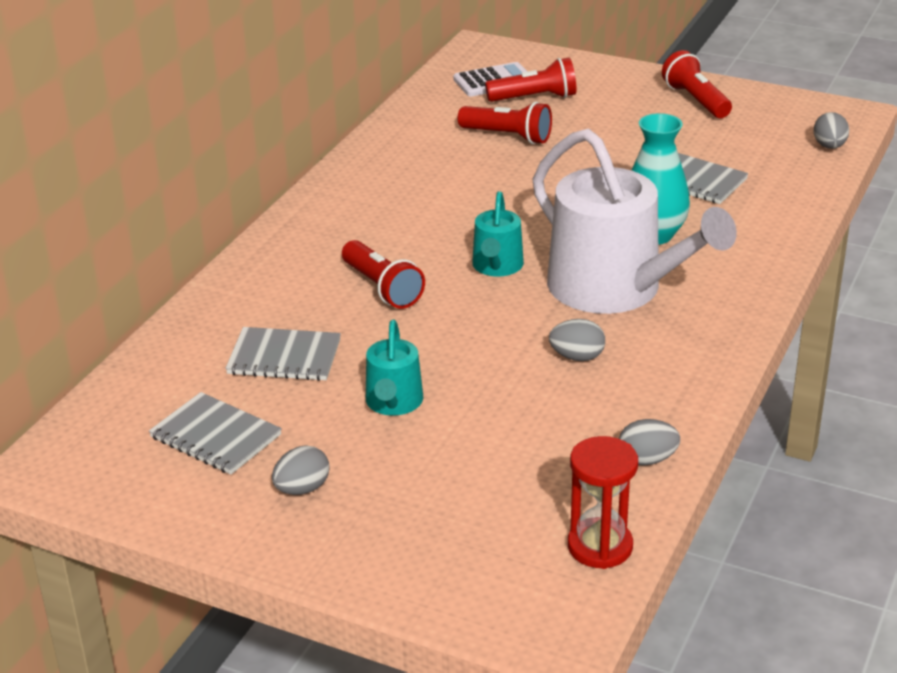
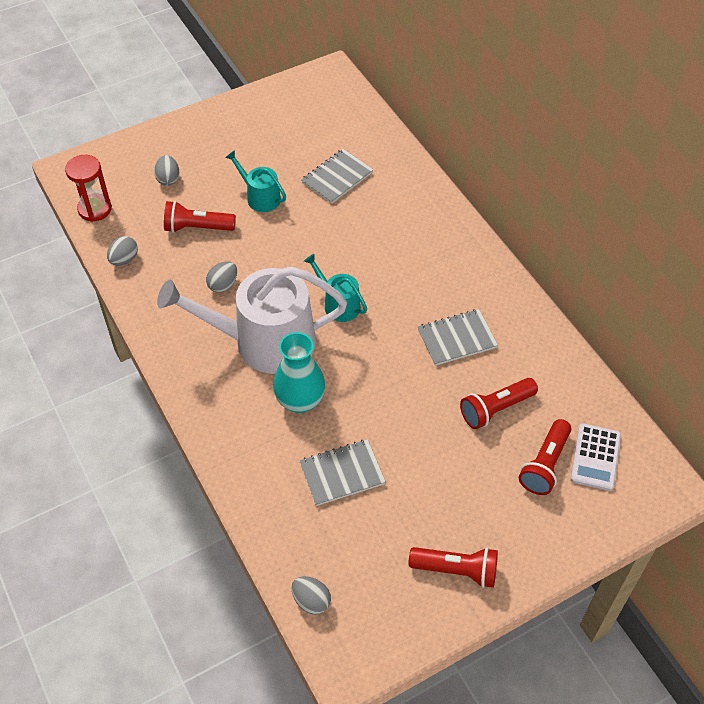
camera: 125 degrees right, 20 degrees up
grey notebook [149,392,282,475] -> grey notebook moved to [418,309,498,366]
grey egg [272,445,329,495] -> grey egg moved to [154,155,179,186]
red flashlight [342,240,425,309] -> red flashlight moved to [164,201,236,233]

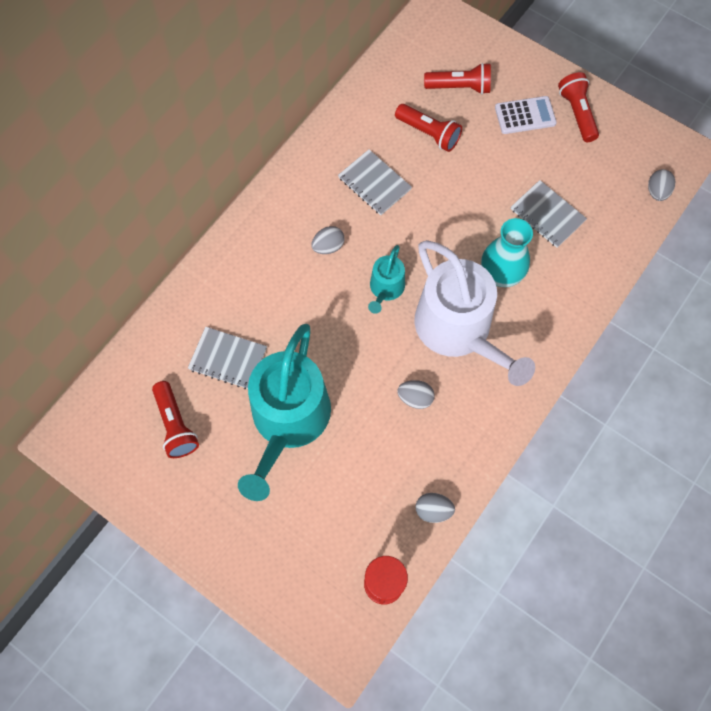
camera: 115 degrees left, 15 degrees up
grey egg [154,155,179,186] -> grey egg moved to [312,226,345,254]
red flashlight [164,201,236,233] -> red flashlight moved to [152,381,199,458]
turquoise watering can [225,150,286,212] -> turquoise watering can [238,324,331,501], size x2.12
white calculator [570,423,621,491] -> white calculator moved to [495,96,557,134]

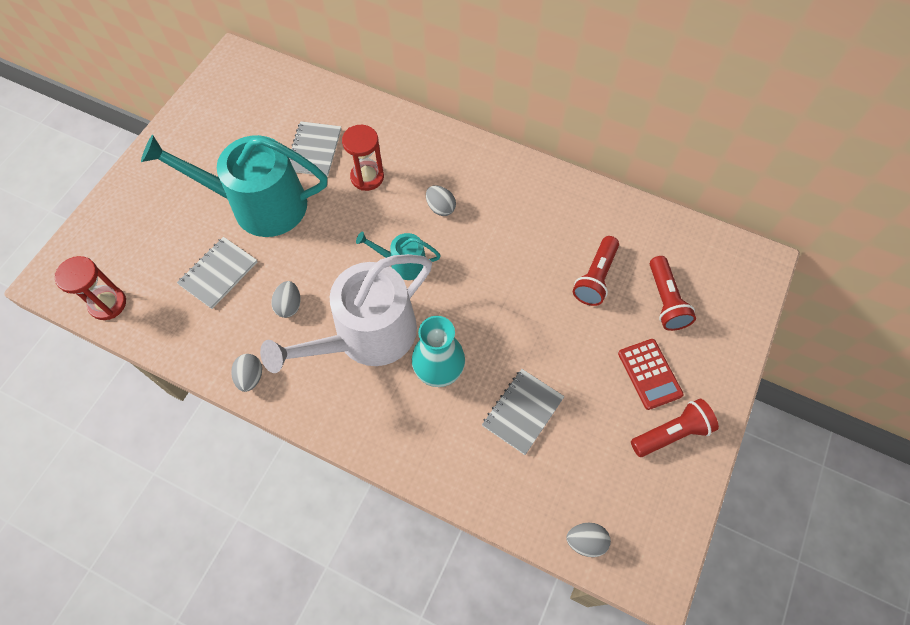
camera: 80 degrees right, 5 degrees down
red flashlight [152,381,199,458] -> none
grey notebook [338,149,412,215] -> grey notebook moved to [177,237,257,309]
grey egg [415,493,455,523] -> grey egg moved to [231,354,262,392]
white calculator [495,96,557,134] -> red calculator [618,339,684,410]
none -> red hourglass [342,125,384,191]

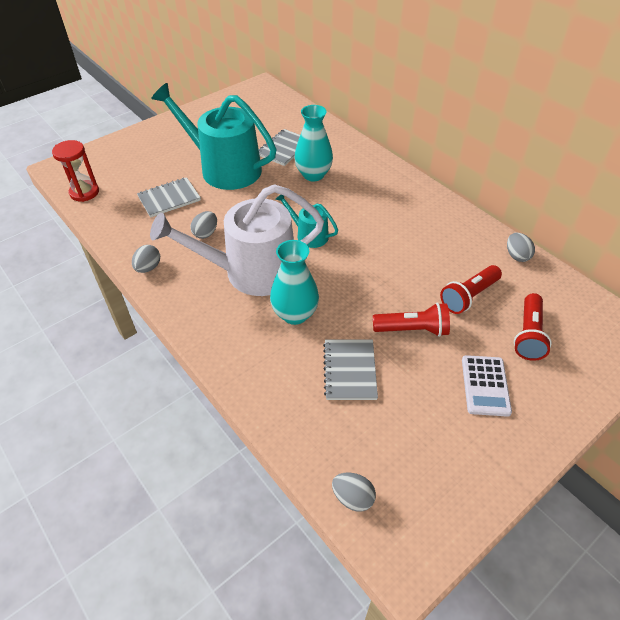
camera: 25 degrees right, 15 degrees down
red hourglass [342,125,384,191] -> turquoise vase [294,105,333,182]
grey egg [426,185,456,216] -> grey egg moved to [507,233,535,262]
grey notebook [482,369,564,455] -> grey notebook turned 60 degrees counterclockwise [323,339,378,400]
red calculator [618,339,684,410] -> white calculator [462,355,512,417]
red flashlight [631,399,719,457] -> red flashlight moved to [373,303,450,337]

